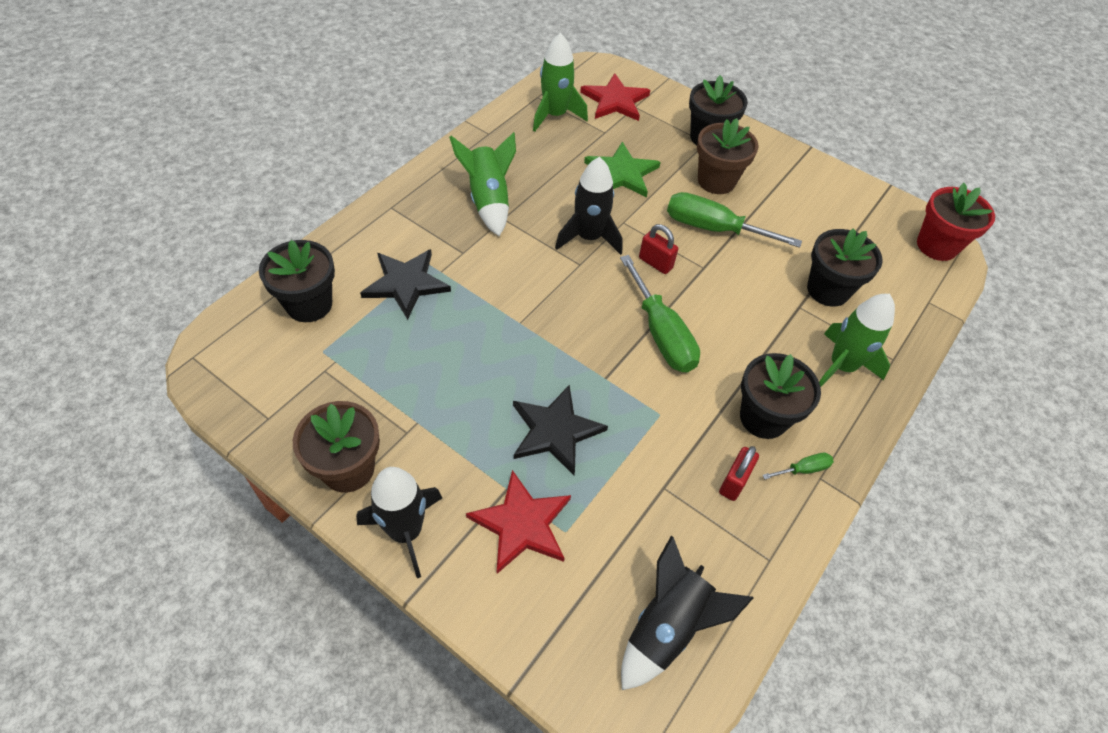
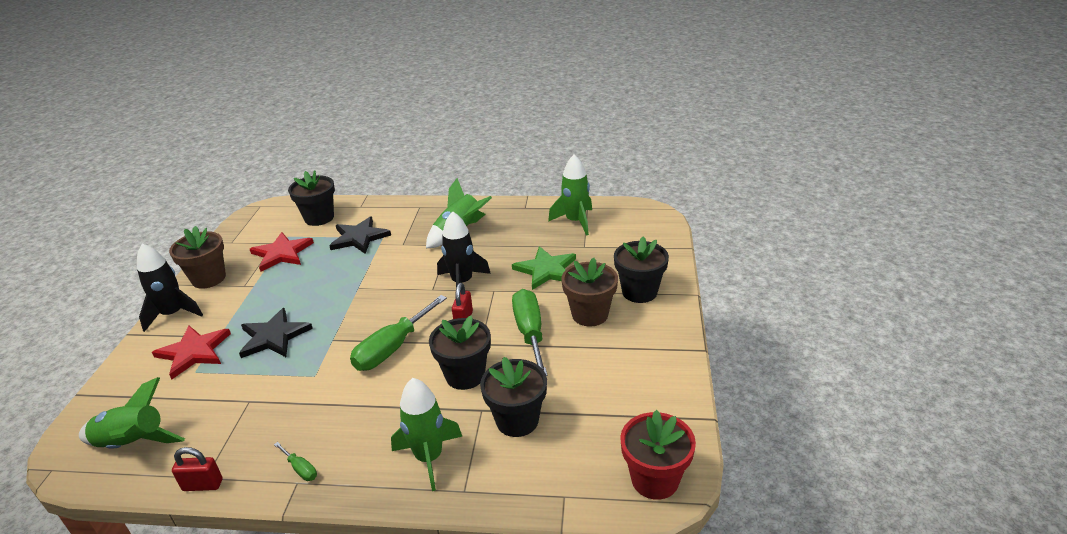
camera: 65 degrees right, 20 degrees down
red star [580,73,650,121] -> red star moved to [250,232,314,271]
black rocket [621,536,753,690] -> green rocket [79,377,185,449]
red padlock [719,446,759,501] -> red padlock moved to [172,447,223,491]
black flower pot [740,353,821,439] -> black flower pot moved to [429,316,491,390]

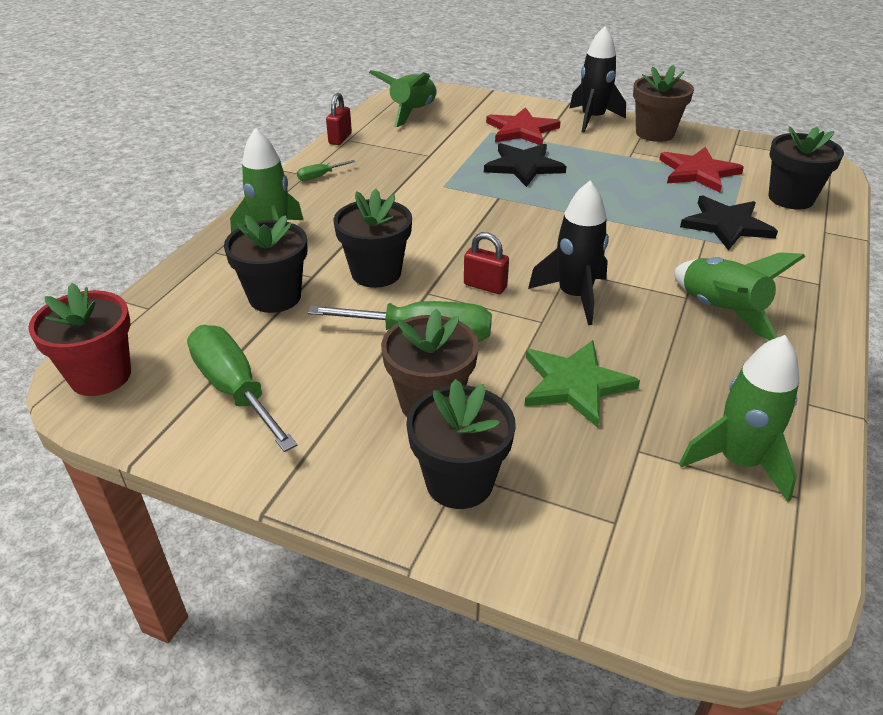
camera: 105 degrees right, 5 degrees up
green screwdriver [350,295,447,371] -> green screwdriver moved to [187,325,297,452]

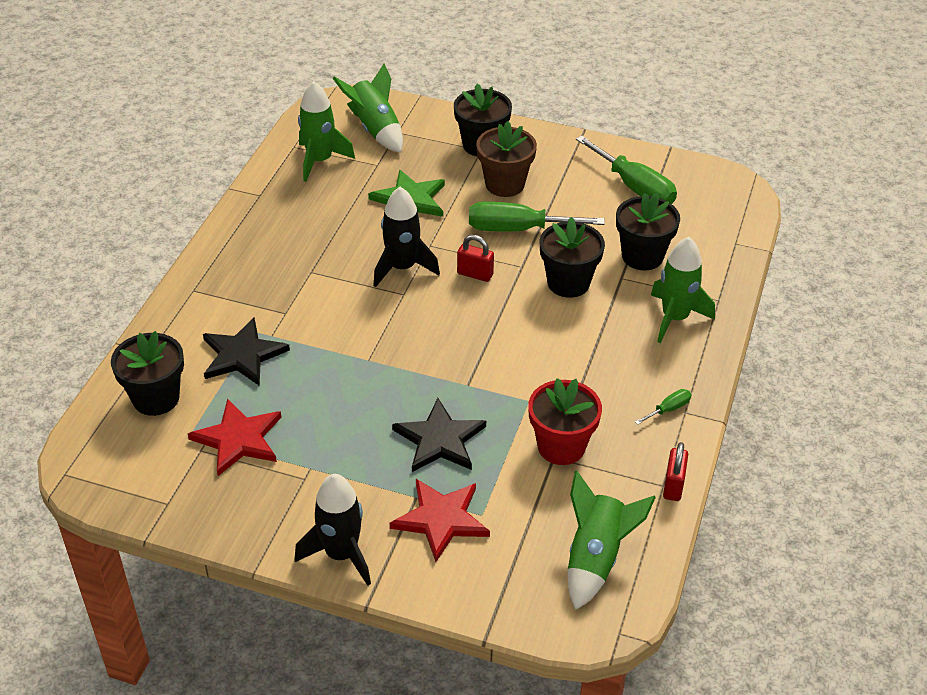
camera: 175 degrees right, 5 degrees up
red flower pot [28,283,131,396] -> red flower pot moved to [528,378,602,465]
brown flower pot [633,65,694,142] -> none
green rocket [674,252,806,340] -> green rocket moved to [333,64,403,153]

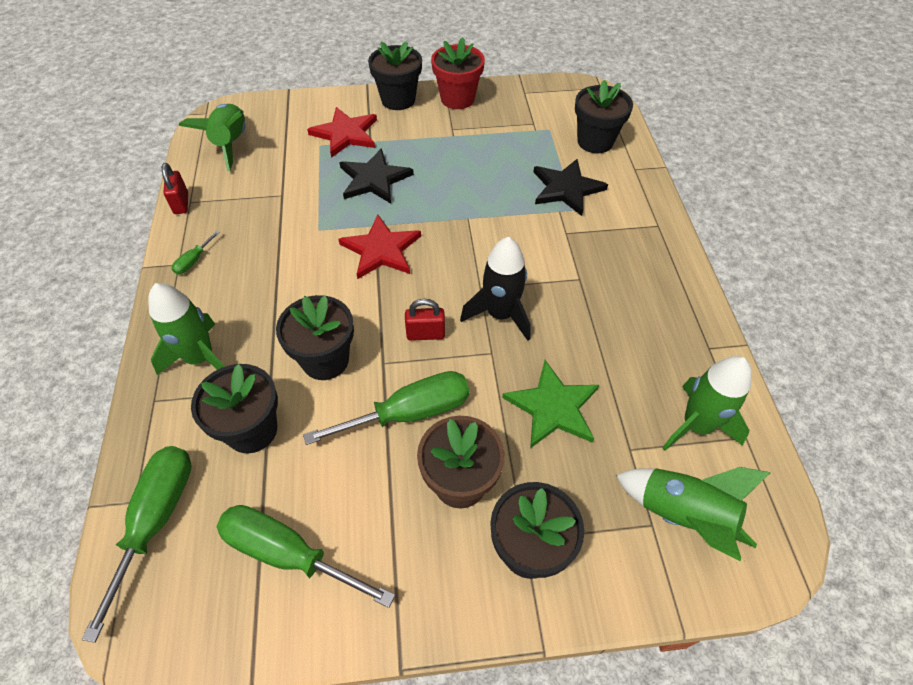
camera: 155 degrees right, 10 degrees up
red star [188,398,282,476] -> red star moved to [338,215,421,279]
black rocket [295,474,371,586] -> black flower pot [368,41,422,110]
red flower pot [528,378,602,465] -> red flower pot moved to [431,37,485,109]
none -> green screwdriver [82,446,192,643]

